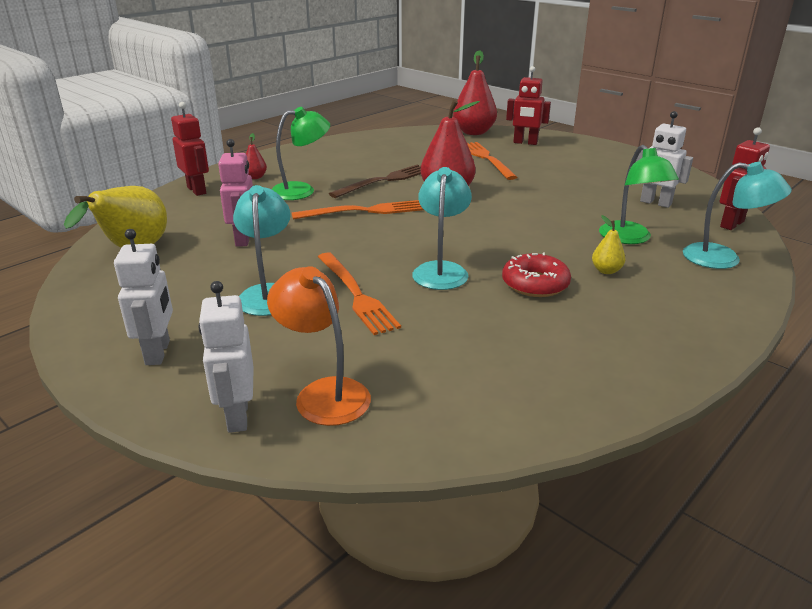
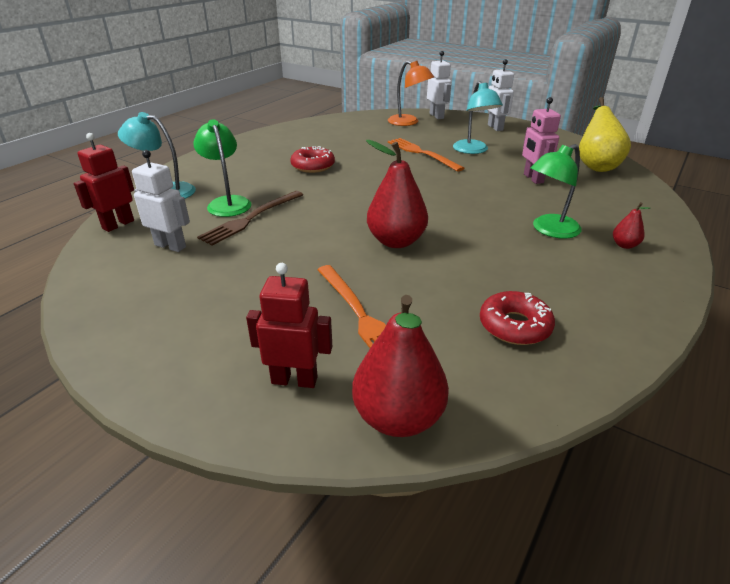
camera: 170 degrees right, 5 degrees up
red robot [171,102,209,196] -> none
orange fork [292,200,424,219] -> none
brown fork [329,165,421,198] -> brown fork moved to [197,191,303,246]
turquoise lamp [412,167,472,290] -> none
yellow pear [592,215,626,274] -> none
none -> red donut [480,291,555,345]

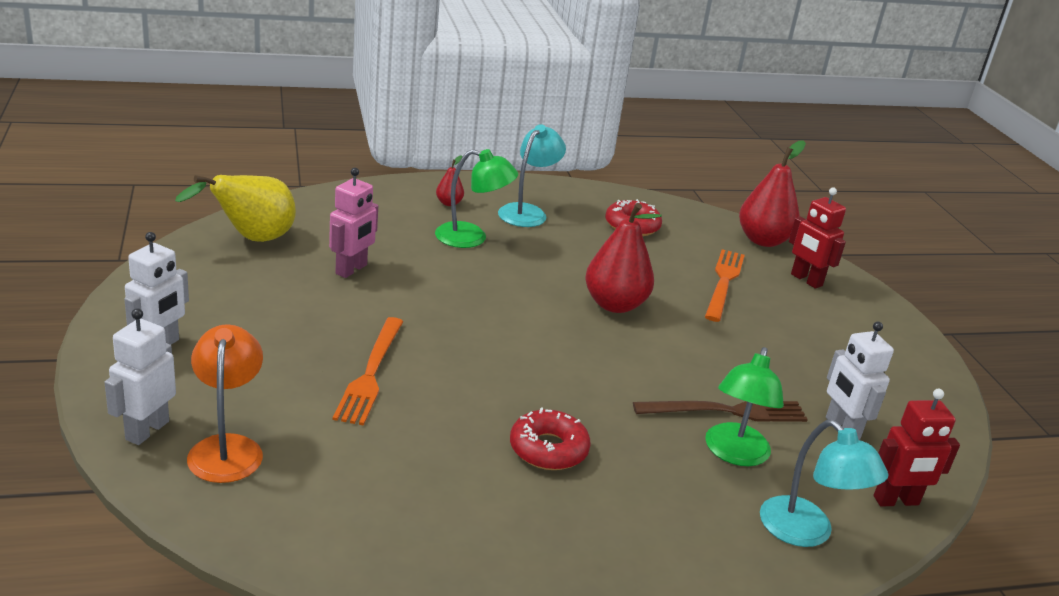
camera: 140 degrees left, 5 degrees down
turquoise lamp [453,81,503,154] -> turquoise lamp moved to [498,124,566,227]

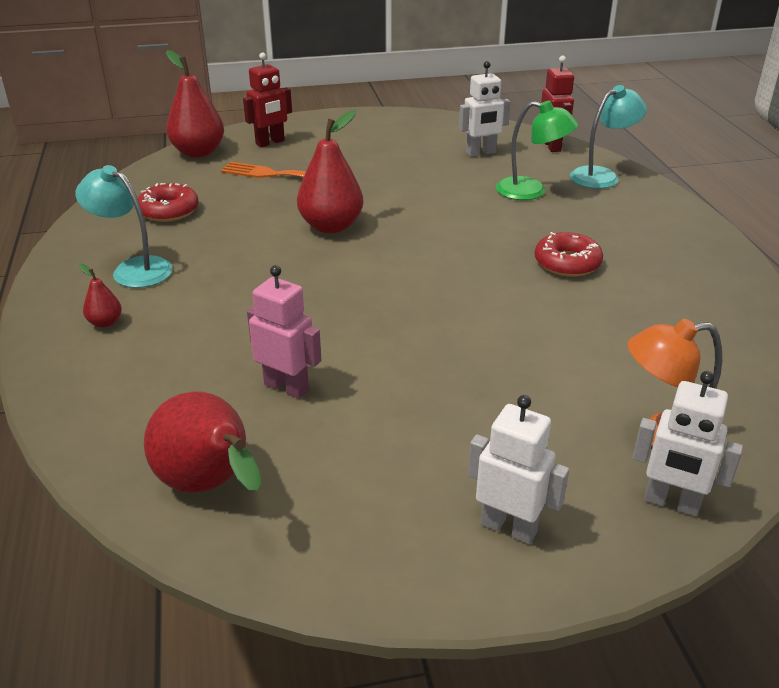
camera: 85 degrees left, 5 degrees up
yellow pear [175,175,296,242] -> red pear [144,391,261,493]
orange fork [332,317,403,426] -> none
green lamp [435,149,518,248] -> none
brown fork [633,401,808,422] -> none

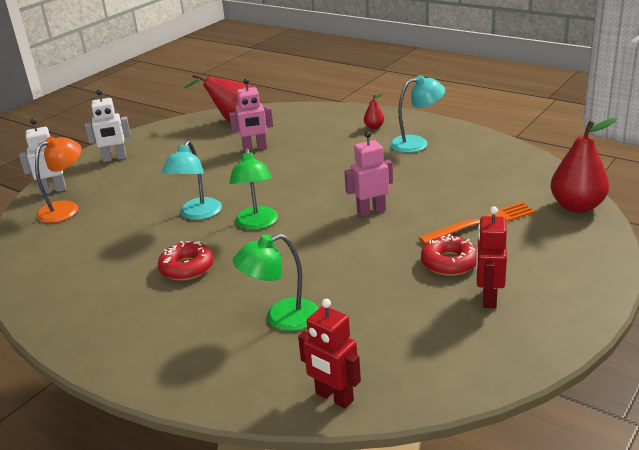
camera: 140 degrees right, 5 degrees down
red donut [137,183,199,222] -> red donut moved to [421,234,477,276]
red robot [243,52,292,147] -> red robot moved to [476,206,507,308]
red pear [297,110,363,234] -> pink robot [344,131,393,217]
white robot [459,61,511,157] -> none
turquoise lamp [570,85,647,189] -> turquoise lamp moved to [162,141,222,220]
none -> green lamp [229,148,278,230]

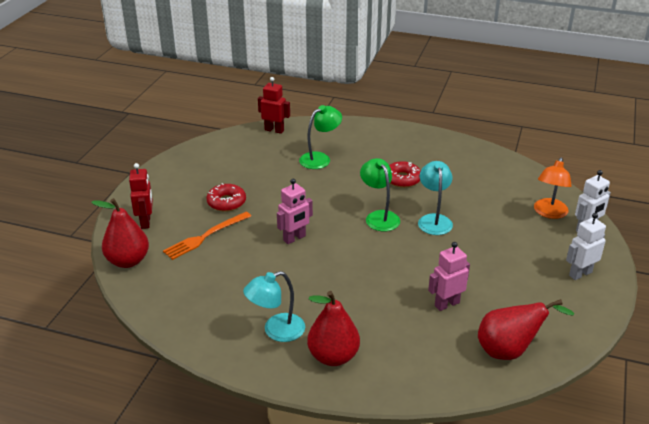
camera: 160 degrees right, 5 degrees up
red pear [364,93,384,129] -> red pear [307,291,360,366], size x2.13
red robot [476,206,507,308] -> red robot moved to [129,163,153,229]

